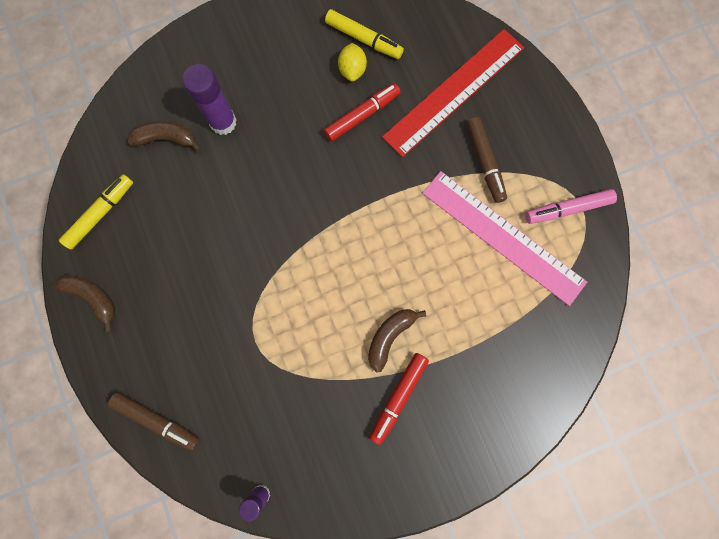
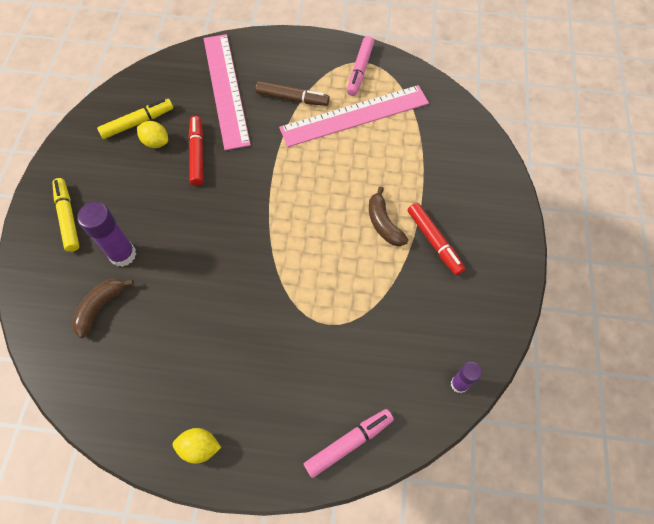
camera: 60 degrees left, 15 degrees down
brown banana [53,275,115,332] -> yellow lemon [173,428,221,464]
yellow marker [59,174,133,250] -> yellow marker moved to [52,178,80,252]
brown marker [108,392,200,451] -> pink marker [304,409,394,478]
red ruler [382,29,524,157] -> pink ruler [204,34,251,150]

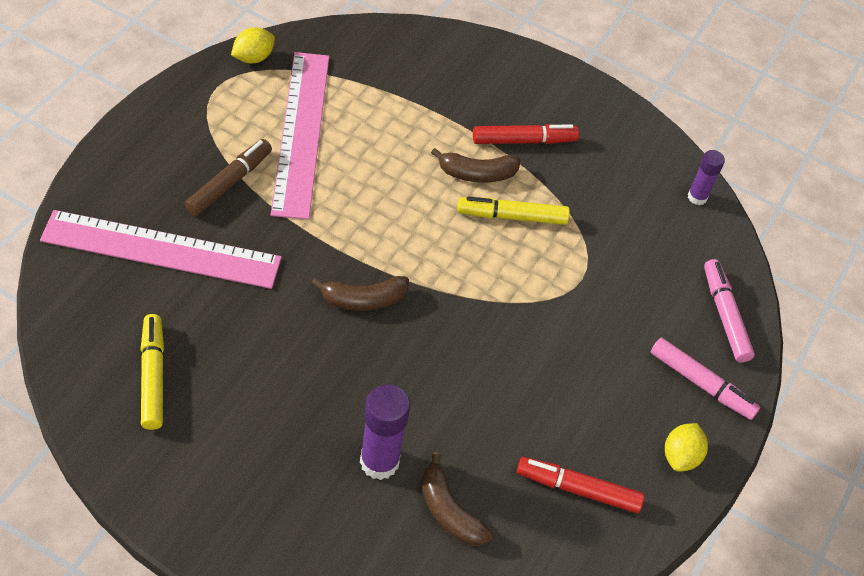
camera: 75 degrees left, 10 degrees down
yellow marker [52,178,80,252] -> yellow marker moved to [457,197,570,225]
yellow lemon [137,121,168,148] -> yellow lemon moved to [231,28,275,63]
red marker [189,116,203,186] -> red marker moved to [517,457,644,513]
pink marker [347,36,374,96] -> pink marker moved to [651,338,760,420]
none -> brown banana [311,276,409,311]

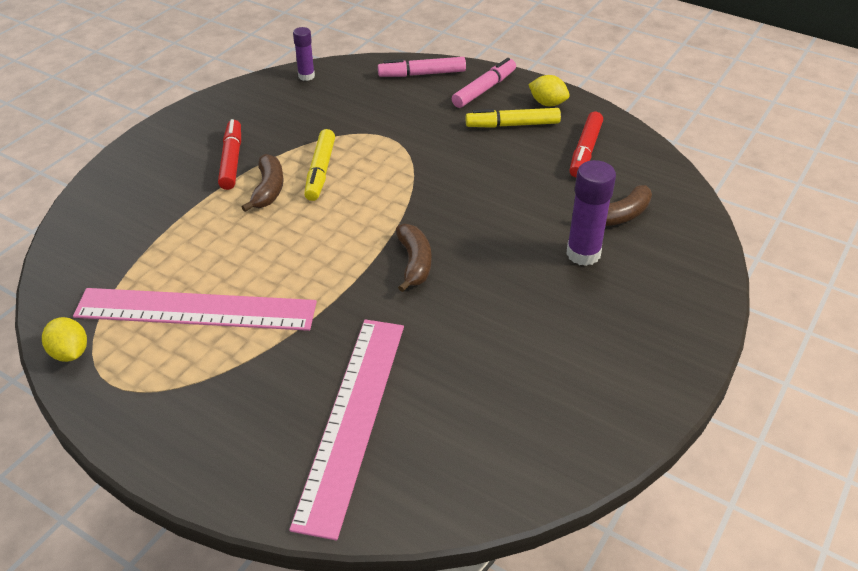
camera: 80 degrees left, 10 degrees down
yellow marker [140,314,164,430] -> yellow marker moved to [466,108,561,128]
brown marker [185,139,272,216] -> none

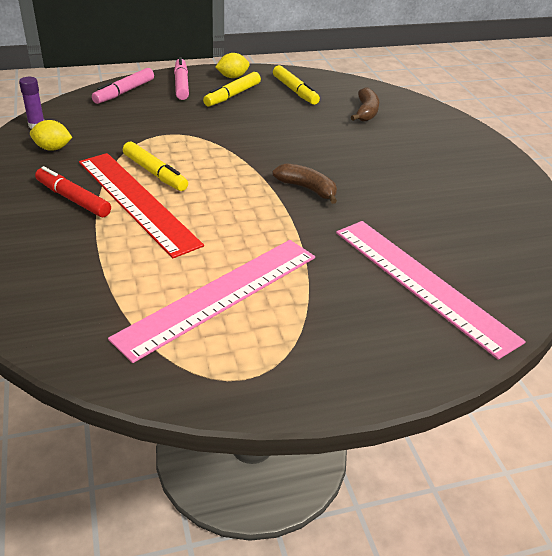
camera: 50 degrees left, 5 degrees down
yellow lemon [42,317,87,362] -> yellow lemon moved to [30,120,73,151]
brown banana [241,154,284,212] -> red ruler [79,153,204,258]
purple glue stick [566,160,616,266] -> none
red marker [570,112,603,178] -> yellow marker [273,65,320,105]

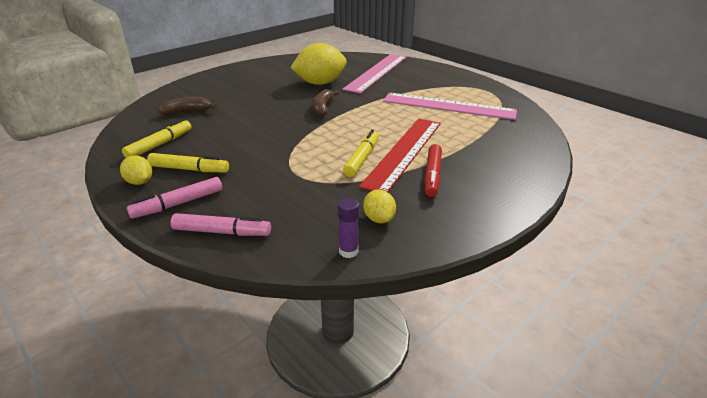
camera: 115 degrees left, 5 degrees down
none -> yellow lemon [290,43,346,85]

